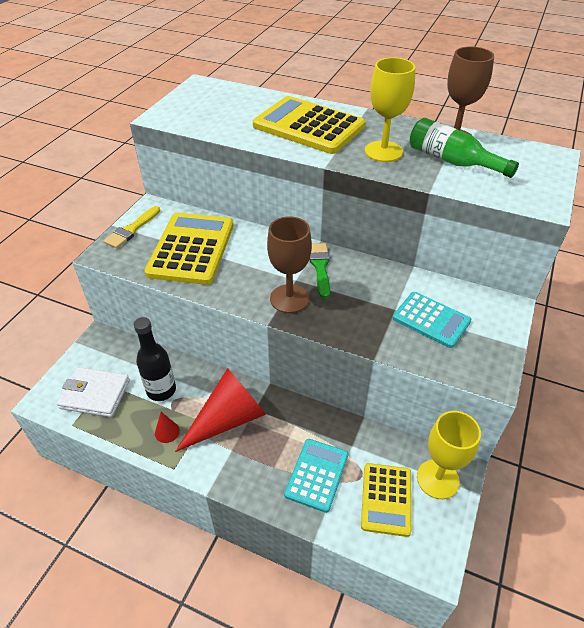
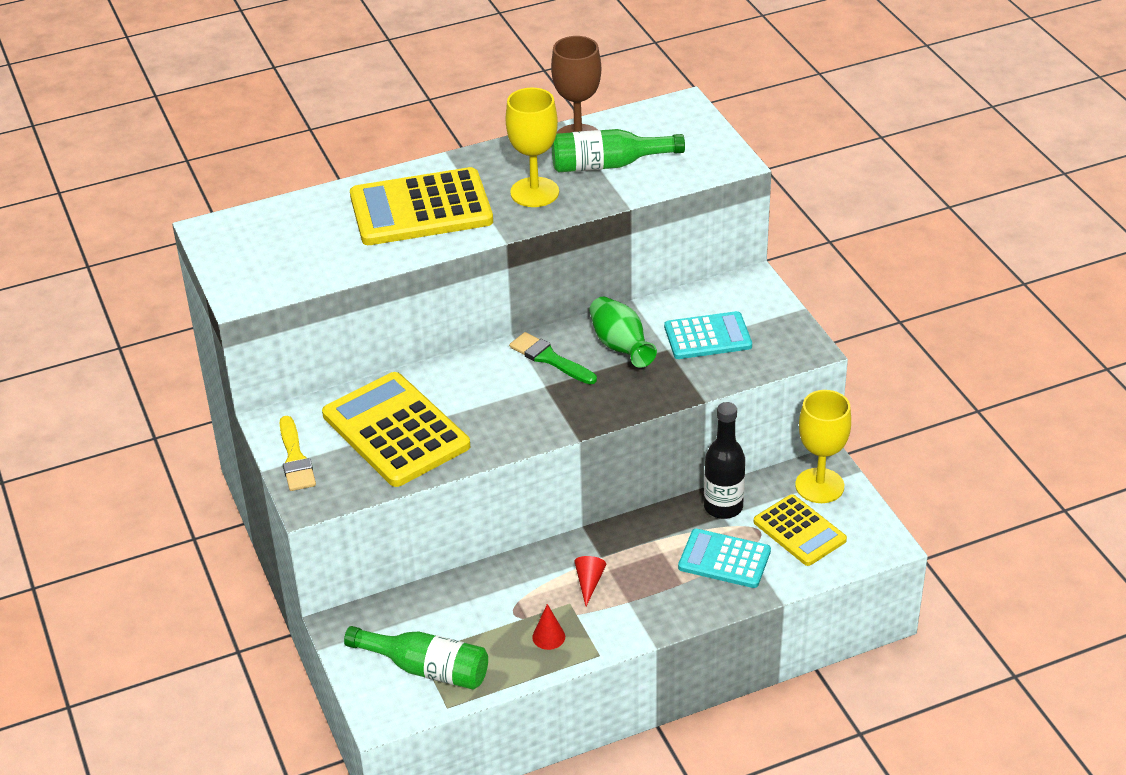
camera: 45 degrees left, 5 degrees down
white wallet [57,367,130,417] -> green bottle [344,626,488,690]
black bottle [134,317,176,401] -> black bottle moved to [704,402,745,519]
red cone [175,368,266,452] -> red cone [574,556,606,606], size x0.41
brown goblet [267,216,312,313] -> none
turquoise calculator [284,439,348,513] -> turquoise calculator turned 45 degrees counterclockwise [678,529,771,588]
none -> green vase [589,297,657,368]

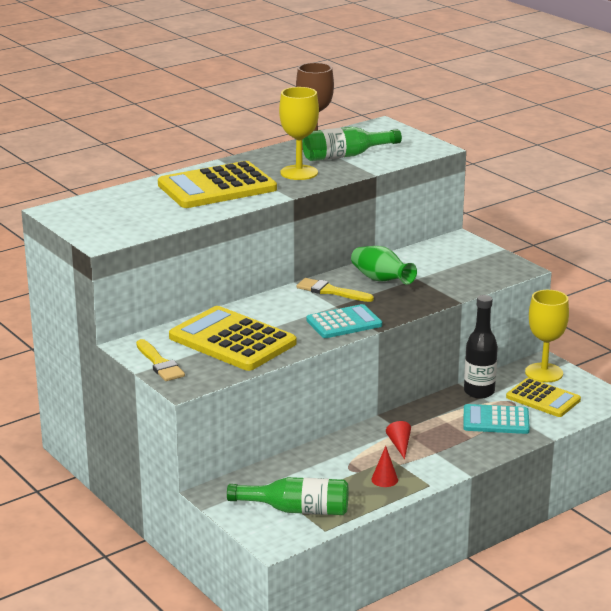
camera: 15 degrees left, 15 degrees down
green brush [509,332,597,384] -> yellow brush [297,278,374,302]
turquoise calculator [664,311,752,359] -> turquoise calculator moved to [306,304,382,338]

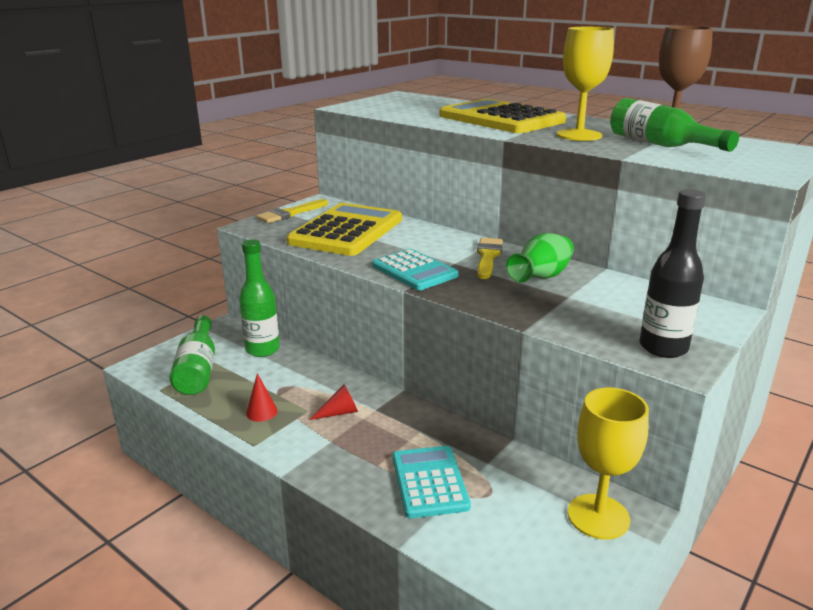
camera: 75 degrees right, 0 degrees up
black bottle [464,295,498,399] -> black bottle moved to [639,189,706,358]
yellow calculator [506,378,581,417] -> none
none -> green bottle [239,239,280,357]

